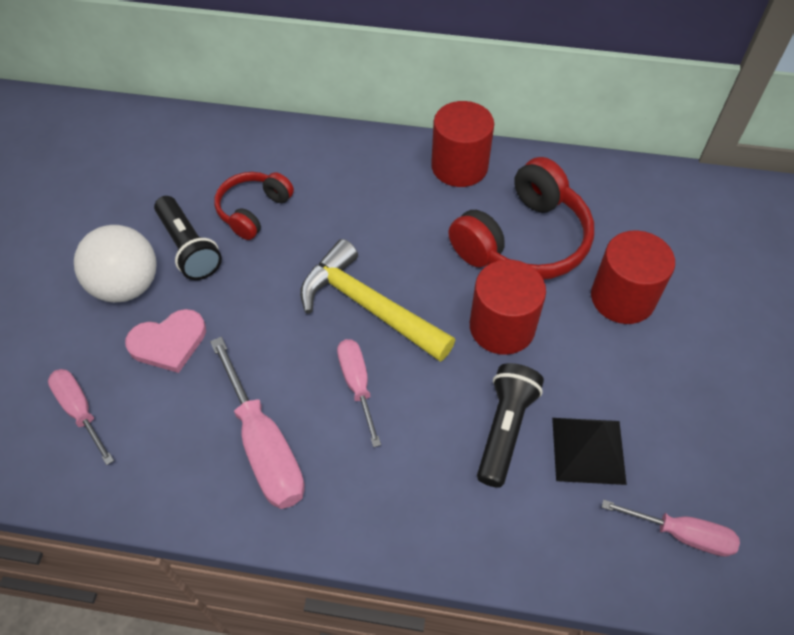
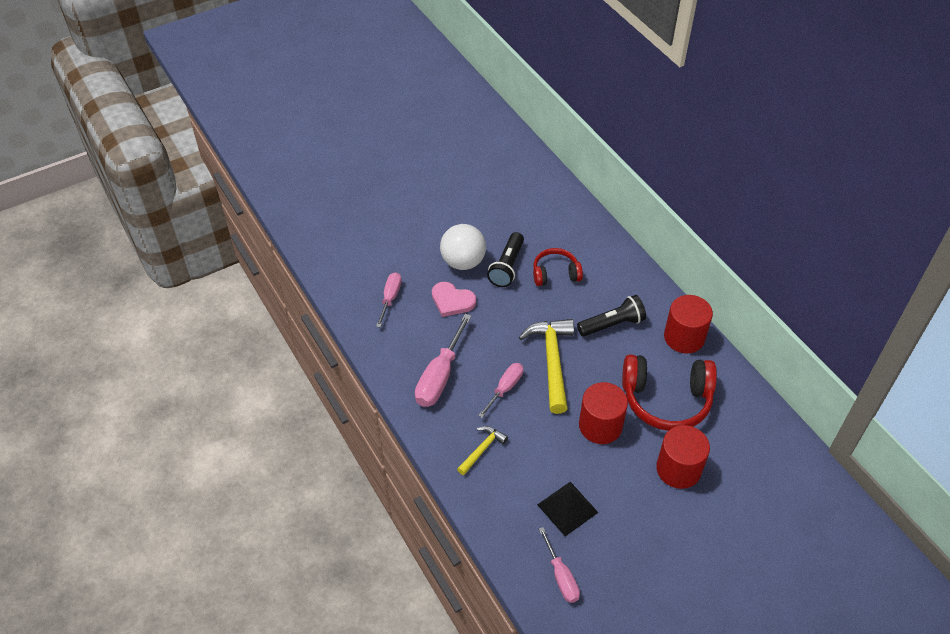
camera: 50 degrees right, 5 degrees down
black flashlight [477,363,544,488] -> black flashlight moved to [577,295,646,337]
none -> yellow hammer [457,426,508,475]

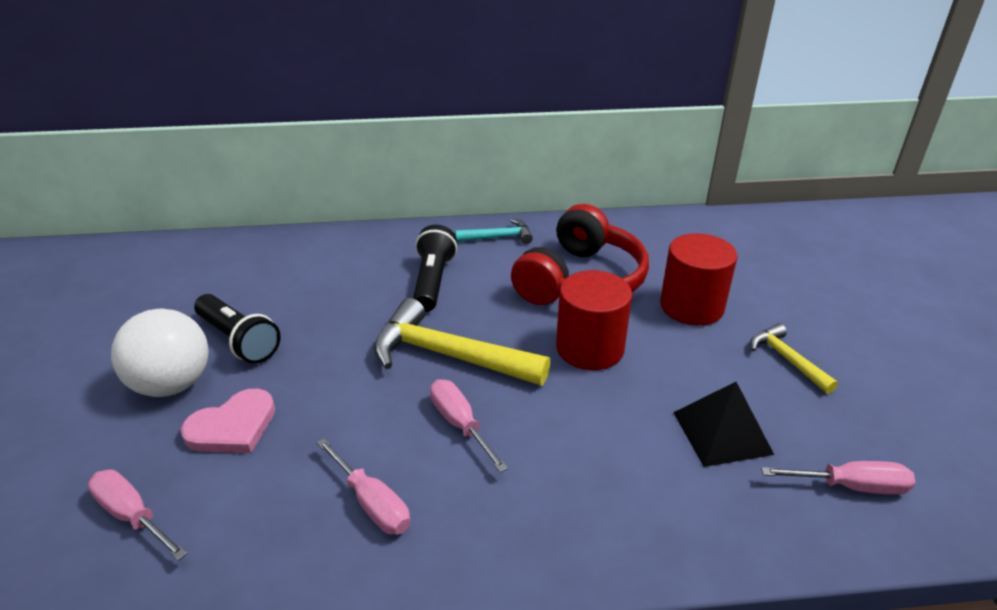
camera: 65 degrees left, 15 degrees down
pink screwdriver [415,314,472,407] -> pink screwdriver [317,438,410,535], size x0.62
yellow hammer [457,426,508,475] -> yellow hammer moved to [750,323,838,394]
red headphones [533,248,583,286] -> none
red cylinder [664,295,713,353] -> turquoise hammer [455,219,533,244]

